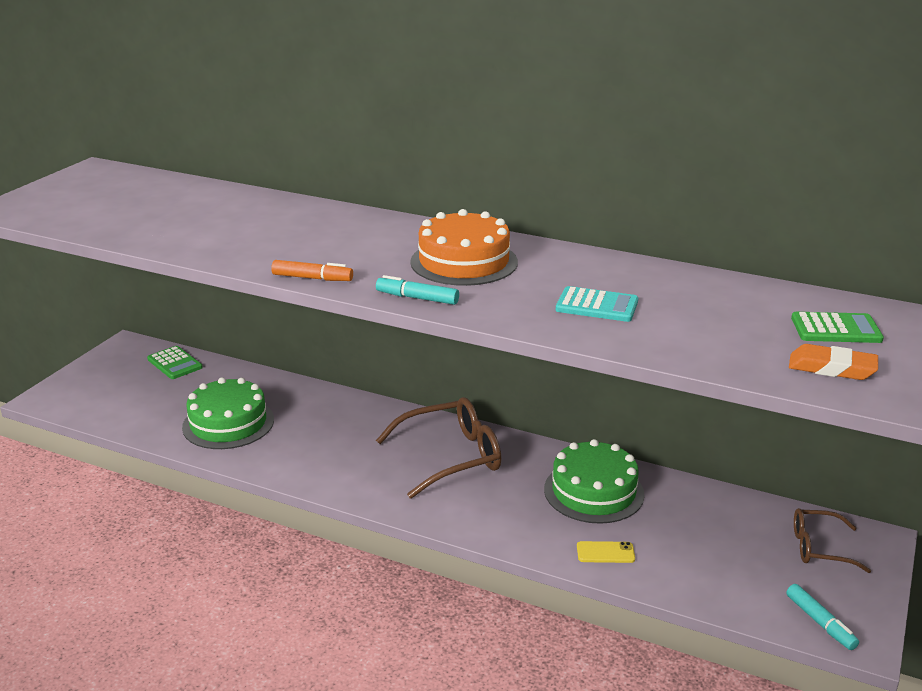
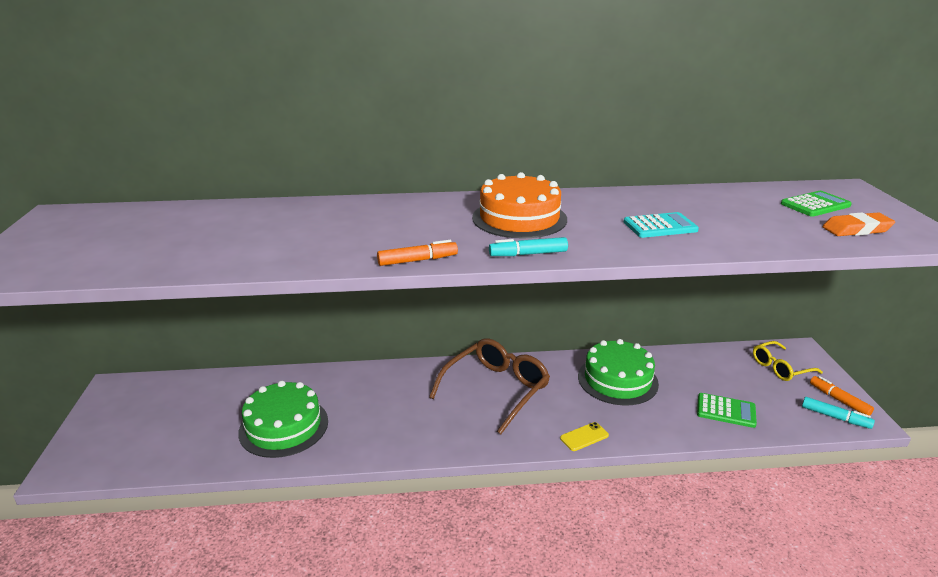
camera: 30 degrees left, 0 degrees up
green calculator [147,346,203,379] -> green calculator moved to [697,393,757,428]
yellow phone [577,541,635,563] -> yellow phone moved to [560,422,609,451]
brown glasses [794,508,871,573] -> yellow glasses [753,341,823,381]
none -> orange marker [810,376,874,416]

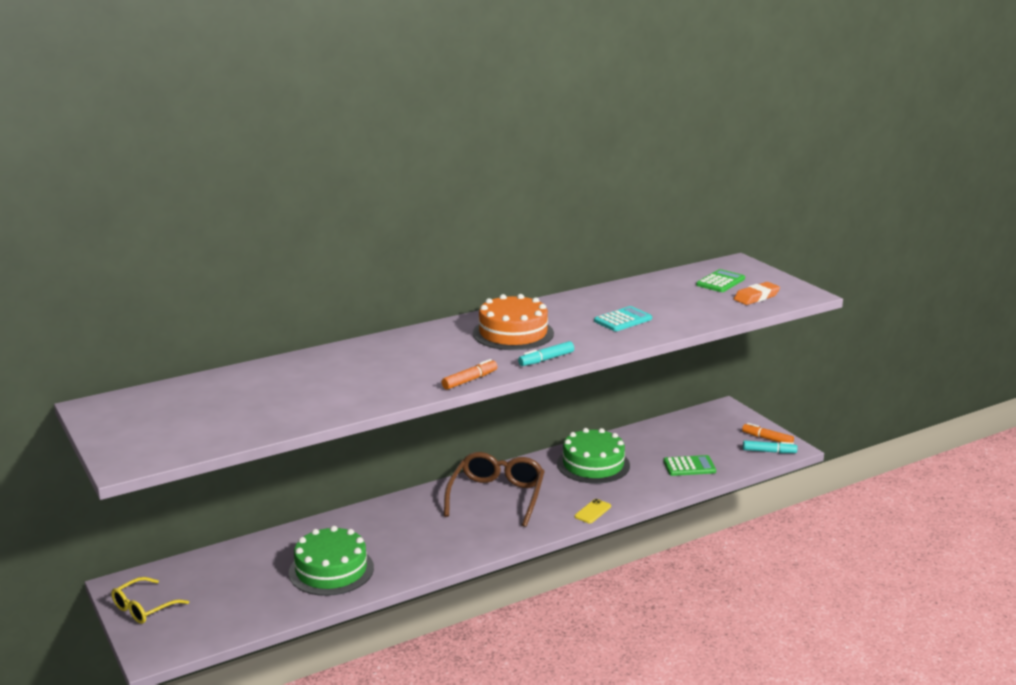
camera: 25 degrees left, 5 degrees down
yellow glasses [753,341,823,381] -> yellow glasses moved to [111,577,189,624]

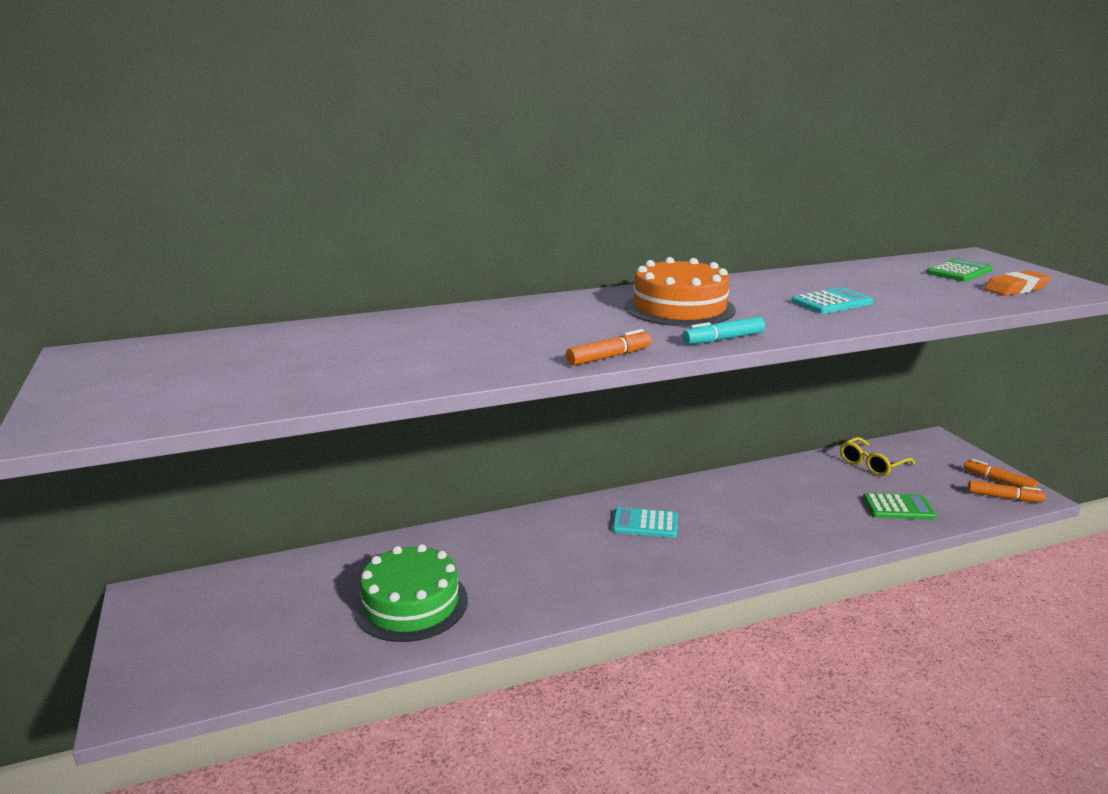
camera: 10 degrees right, 0 degrees up
yellow glasses [111,577,189,624] -> yellow glasses moved to [840,437,915,476]
brown glasses [444,452,545,527] -> turquoise calculator [612,507,678,538]
green cake [557,428,630,484] -> none
yellow phone [574,499,611,523] -> none
turquoise marker [743,440,797,453] -> orange marker [968,480,1046,503]

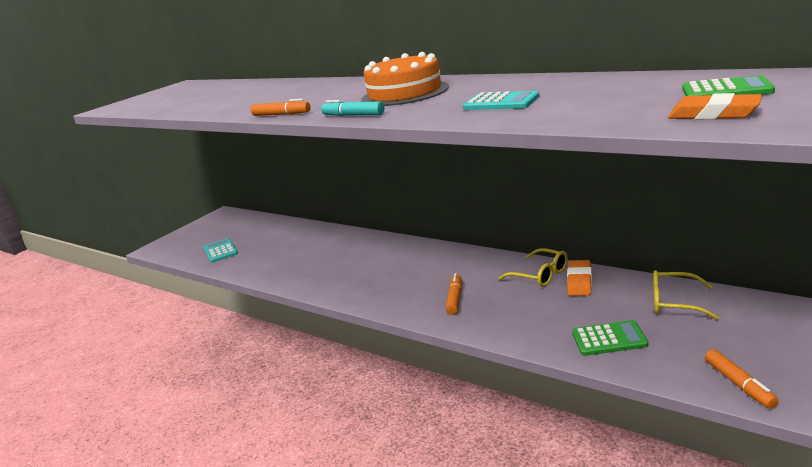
camera: 60 degrees right, 0 degrees up
green cake [353,544,468,642] -> none
turquoise calculator [612,507,678,538] -> turquoise calculator moved to [204,238,238,263]
green calculator [863,493,936,520] -> green calculator turned 60 degrees counterclockwise [572,320,648,356]
orange marker [964,459,1037,488] -> orange marker moved to [446,273,462,315]
none -> yellow glasses [499,248,568,287]
none -> orange eraser [567,260,592,296]

